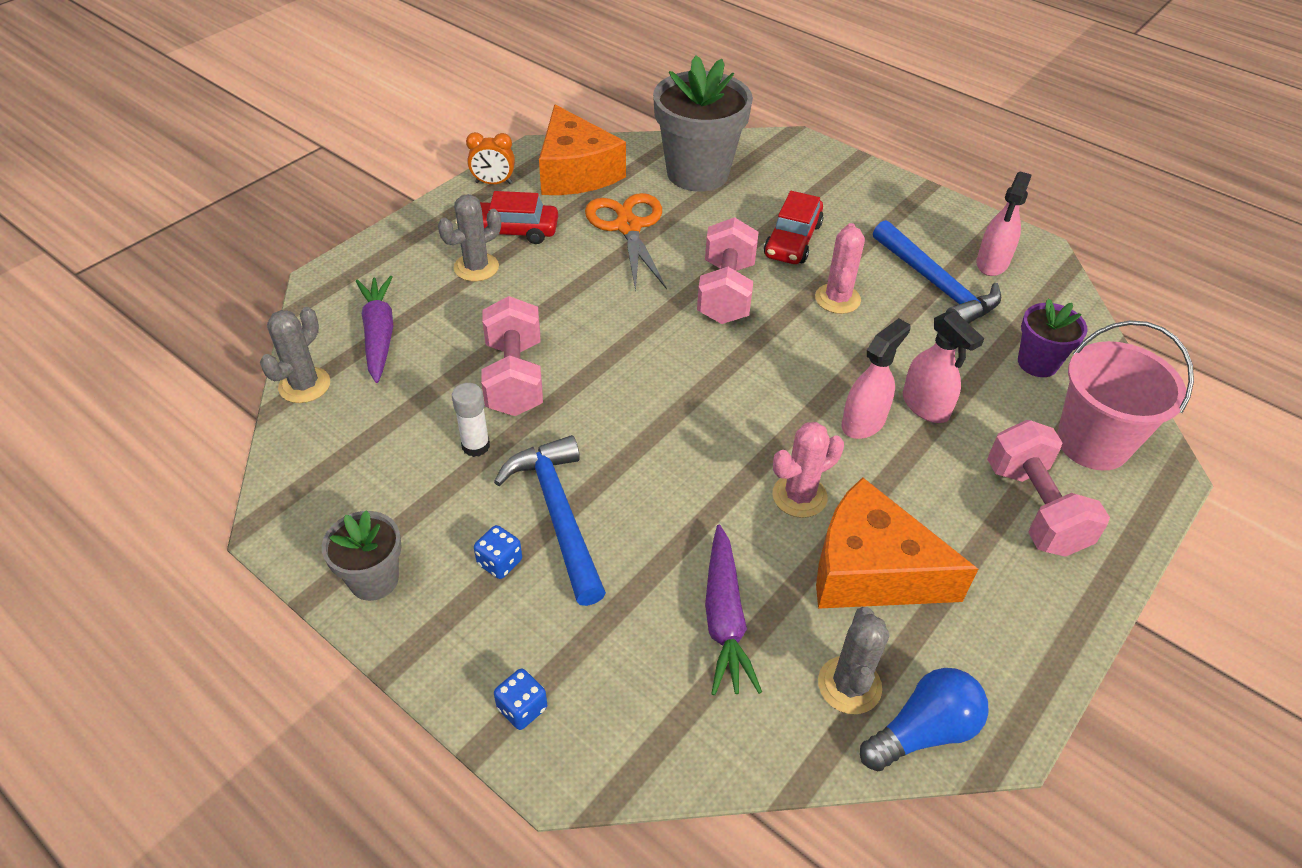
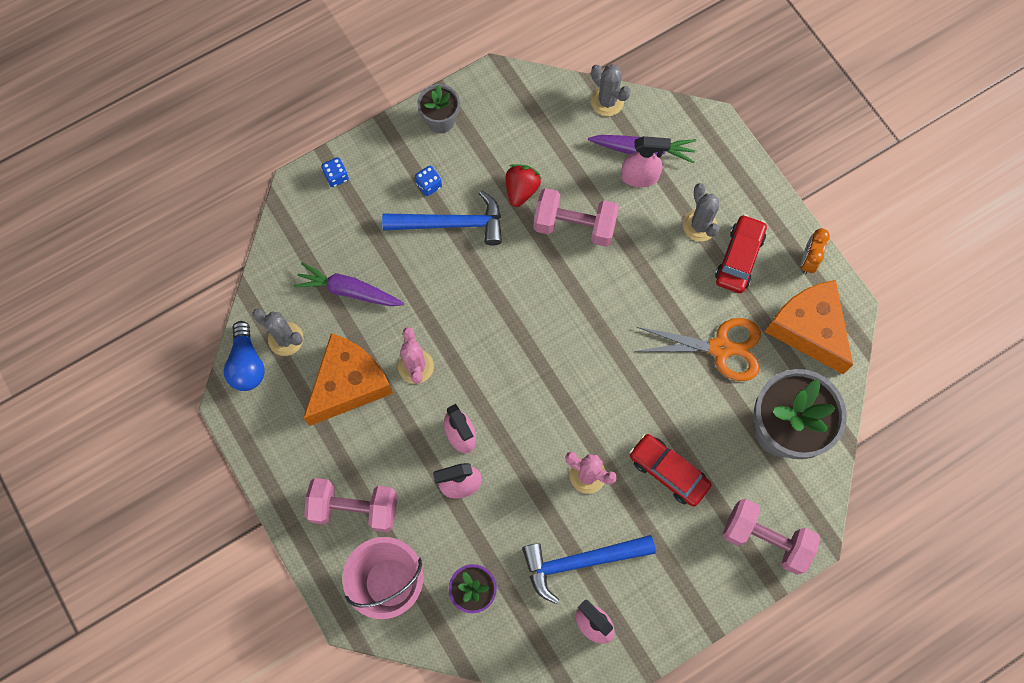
camera: 110 degrees right, 25 degrees up
white glue stick [452,383,490,457] -> red strawberry [506,164,541,207]
orange cheese [539,104,626,195] -> orange cheese turned 60 degrees clockwise [765,280,853,374]
pink dumbbell [697,217,759,324] -> pink dumbbell moved to [723,499,820,575]
none -> pink spray bottle [621,136,671,187]

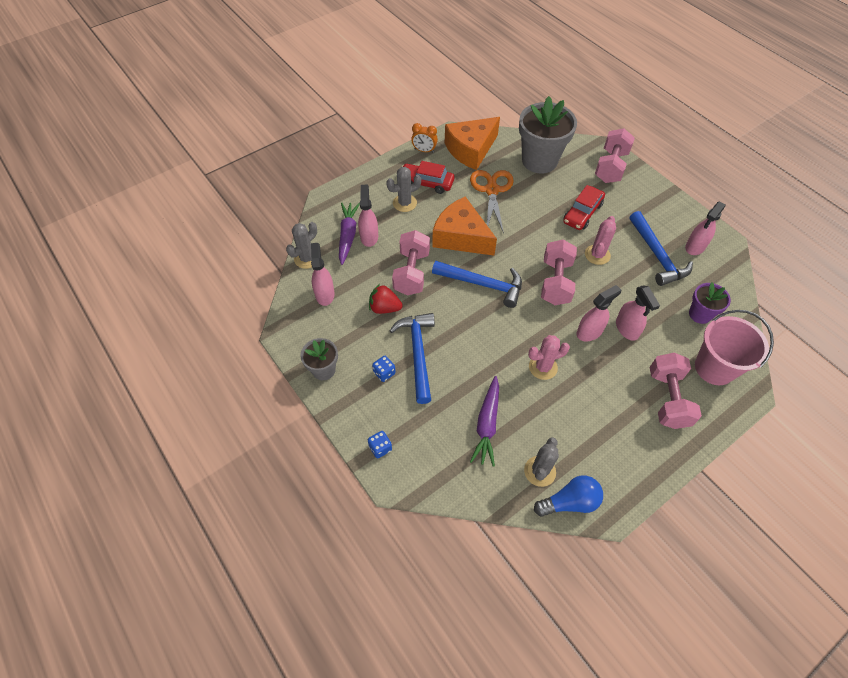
camera: 95 degrees left, 15 degrees down
orange cheese [304,333,393,426] -> orange cheese moved to [432,196,497,256]
none -> pink spray bottle [311,243,335,306]
none -> blue hammer [432,261,522,308]
none -> pink dumbbell [541,240,577,305]

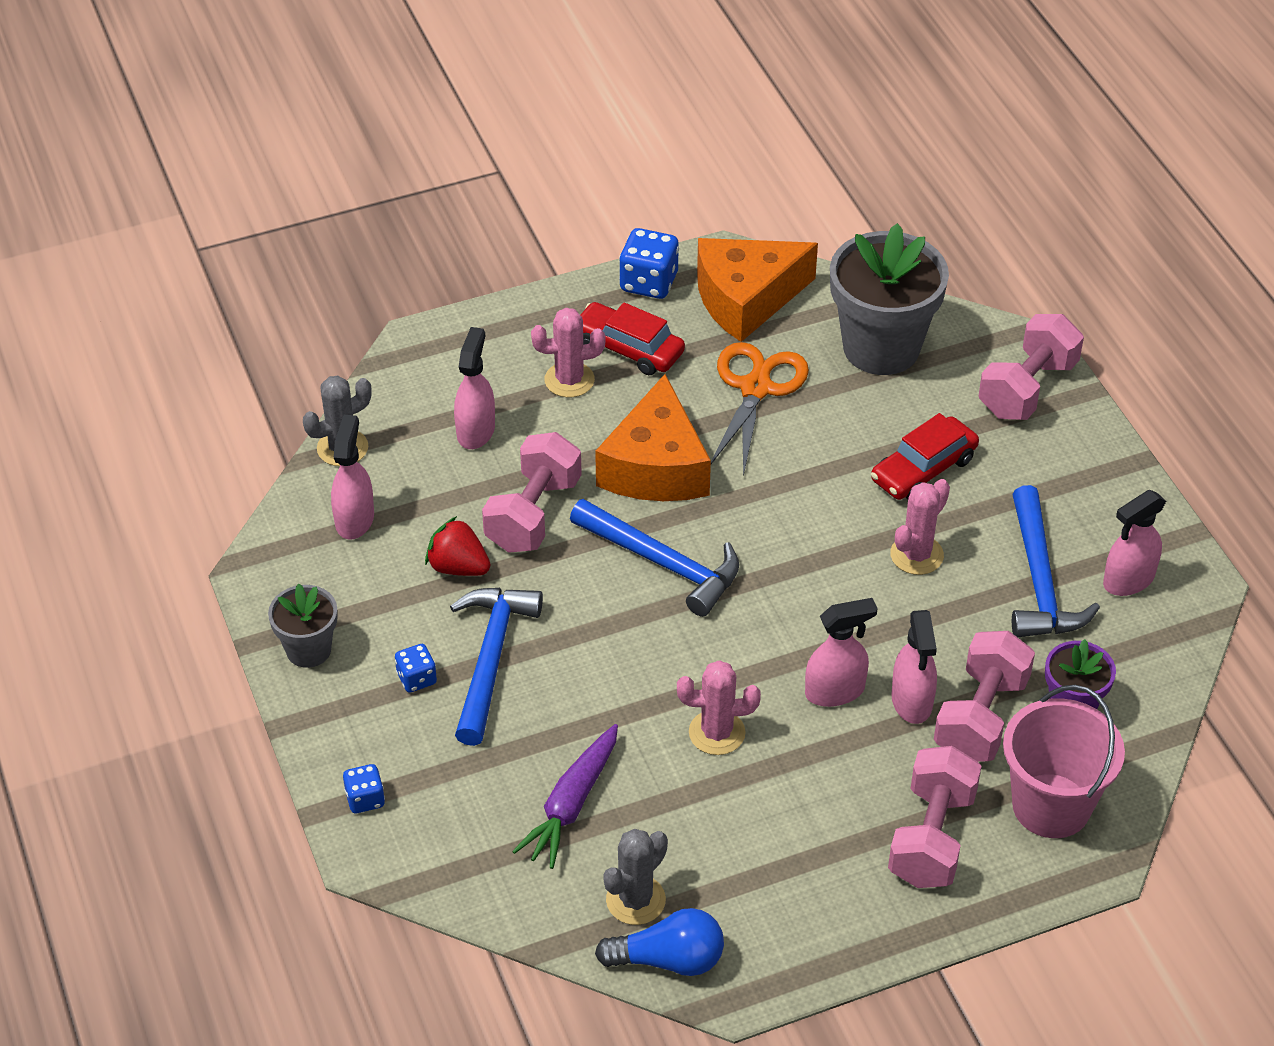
camera: 15 degrees right, 10 degrees down
purple carrot [339,203,360,265] -> none
grey cactus [386,167,421,212] -> pink cactus [531,308,605,397]
orange clock [411,123,438,153] -> blue dice [619,228,679,299]
orange cheese [432,196,497,256] -> orange cheese turned 135 degrees counterclockwise [595,374,711,501]
pink dumbbell [541,240,577,305] -> pink dumbbell moved to [934,631,1035,761]

